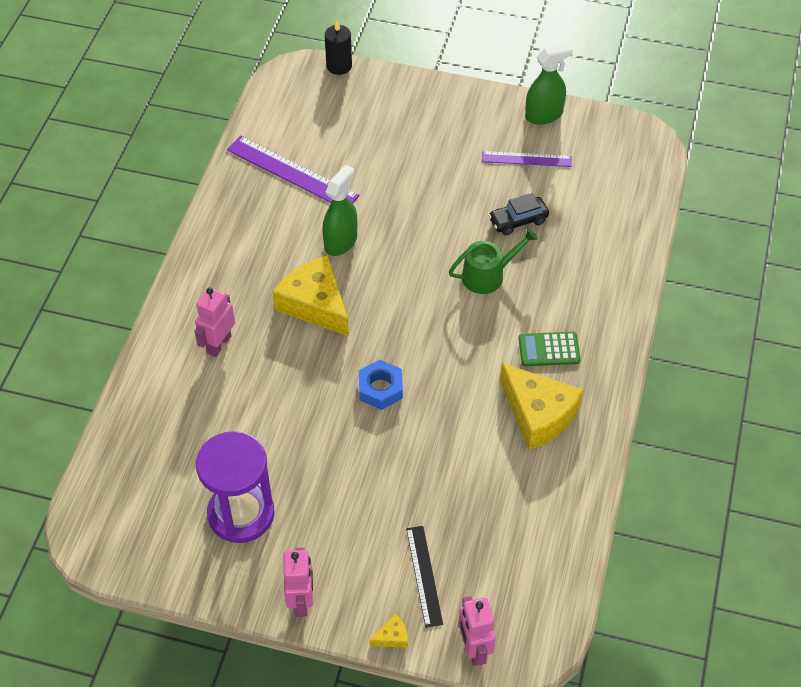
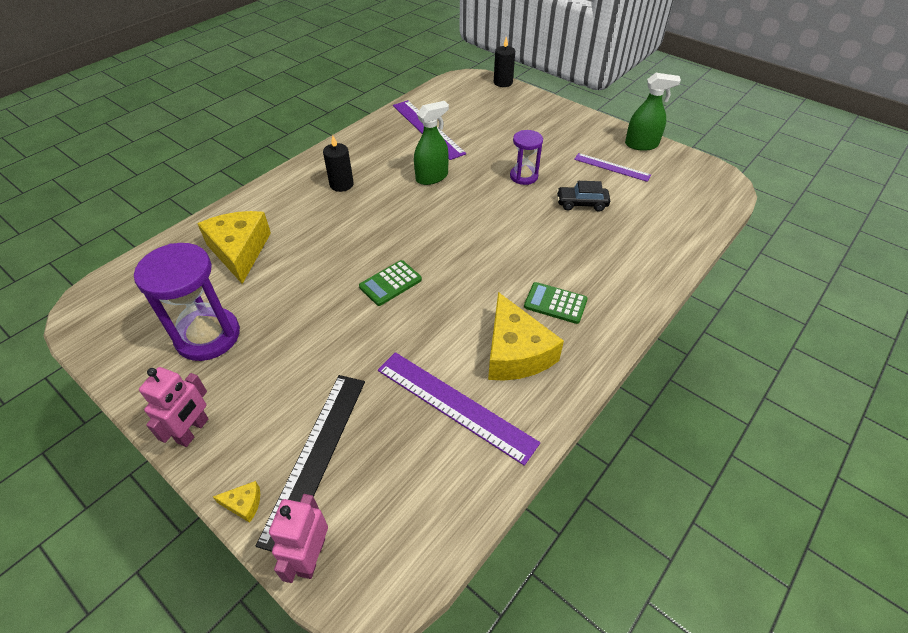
camera: 25 degrees right, 5 degrees down
pink robot [194,287,235,357] -> none
yellow cheese [273,255,349,336] -> yellow cheese moved to [197,211,271,284]
blue nut [359,360,403,410] -> green calculator [359,260,422,306]
black ruler [406,526,443,628] -> black ruler [256,375,365,552], size x1.63
green watering can [449,228,538,294] -> none
none -> black candle [323,135,354,192]
none -> purple ruler [378,352,540,466]
none -> purple hourglass [510,130,543,185]

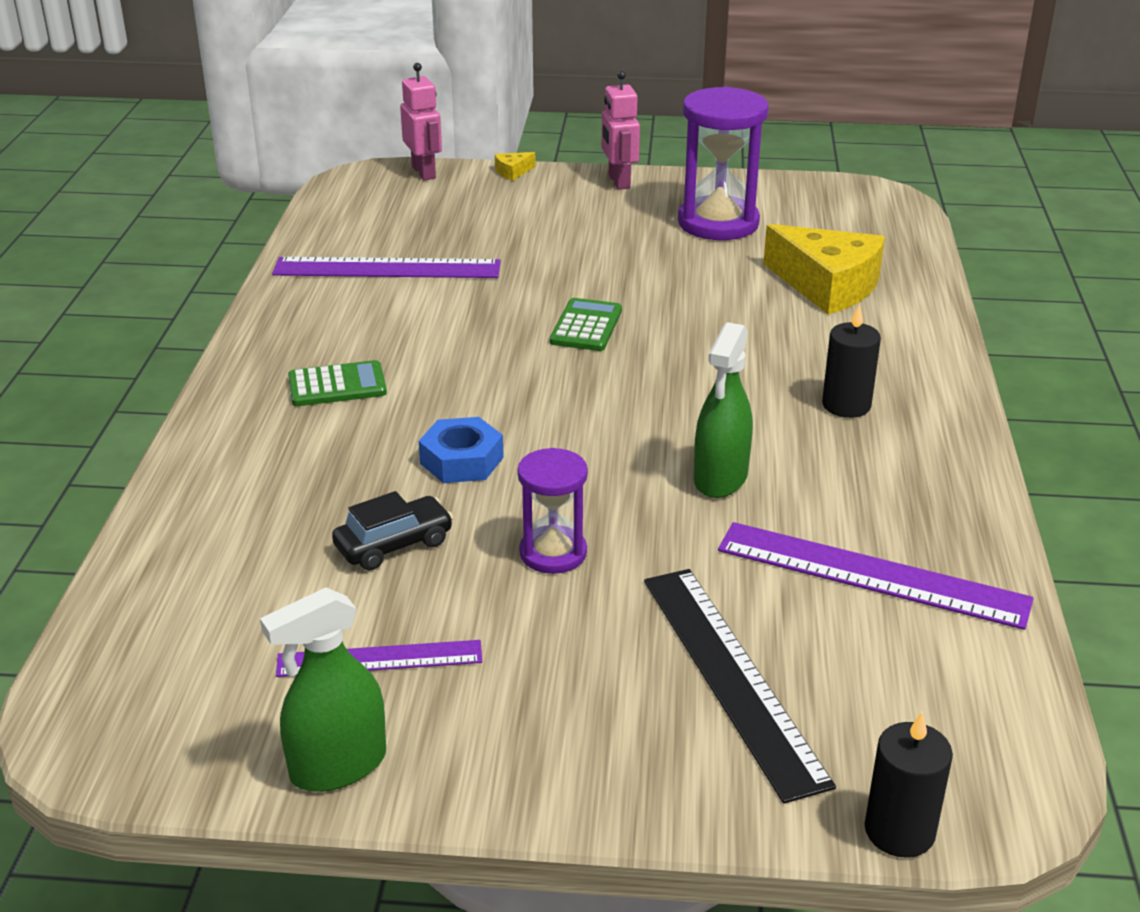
camera: 145 degrees right, 15 degrees down
black ruler [256,375,365,552] -> black ruler moved to [644,569,836,804]
yellow cheese [488,292,564,381] -> none
none -> blue nut [419,417,504,483]

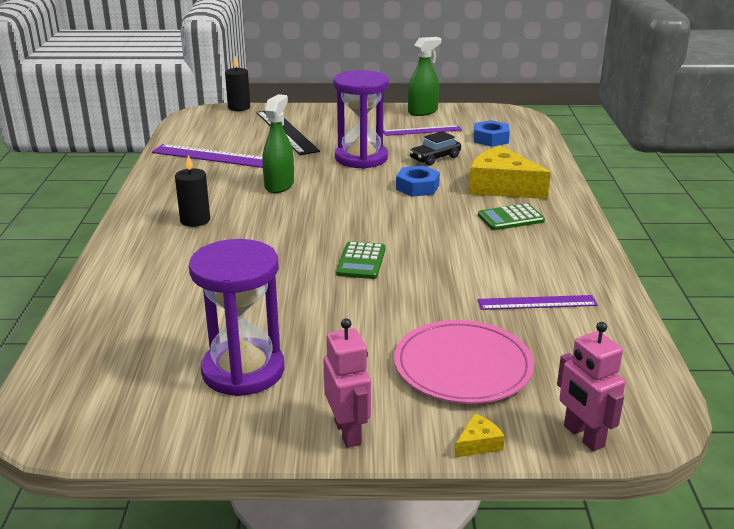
camera: 175 degrees right, 5 degrees down
purple ruler [272,257,501,278] -> purple ruler [478,295,598,310], size x0.61
purple hourglass [517,448,588,574] -> purple hourglass [334,70,389,169], size x1.71
yellow cheese [763,224,885,314] -> yellow cheese moved to [469,146,551,199]
none -> pink plate [394,320,534,404]
none -> blue nut [474,120,510,147]

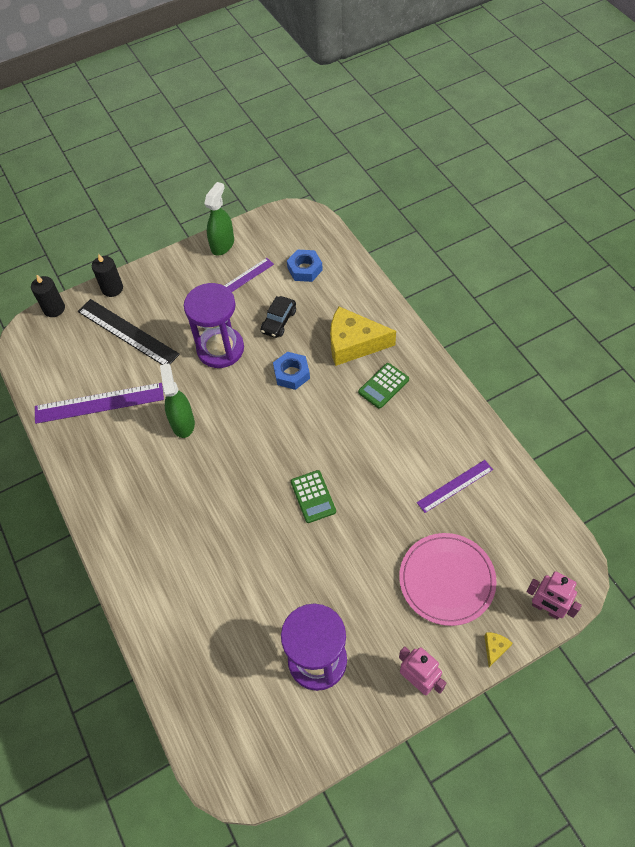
camera: 25 degrees left, 30 degrees up
black candle [175,155,210,227] -> black candle moved to [92,253,123,297]

